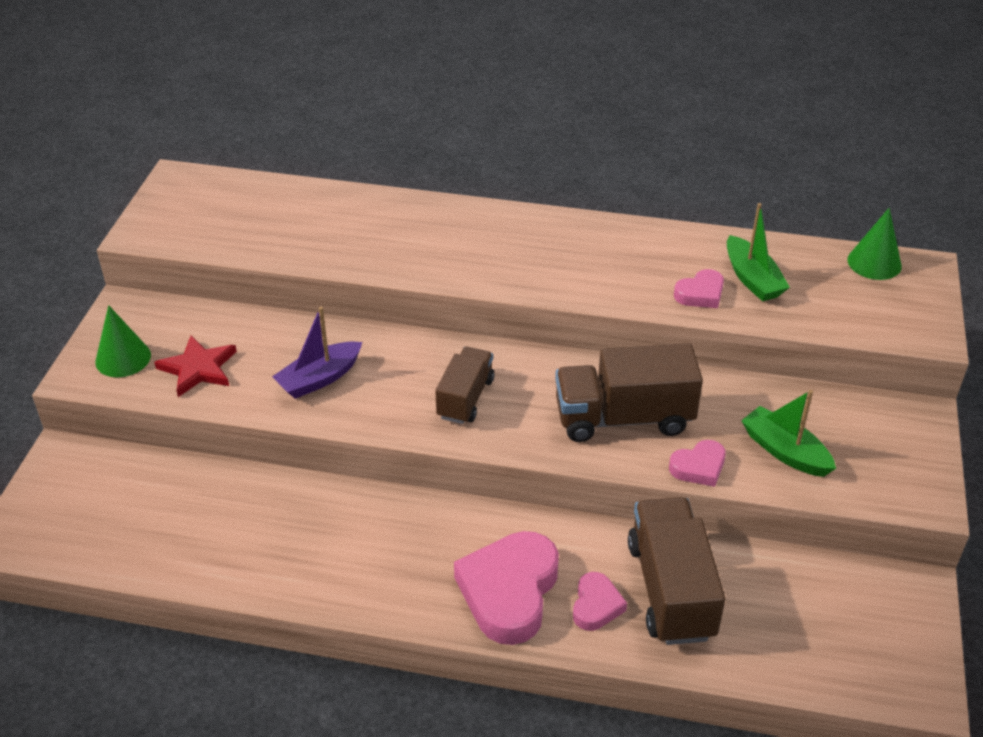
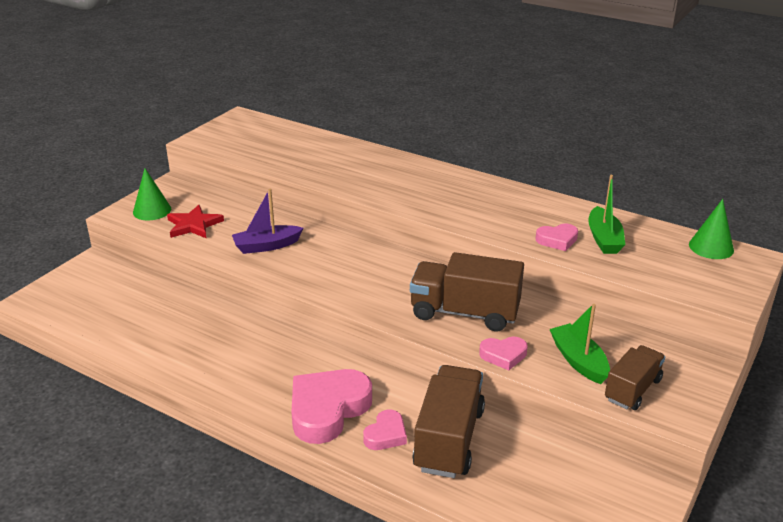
camera: 20 degrees right, 10 degrees down
brown truck [435,347,494,424] -> brown truck moved to [605,345,665,410]

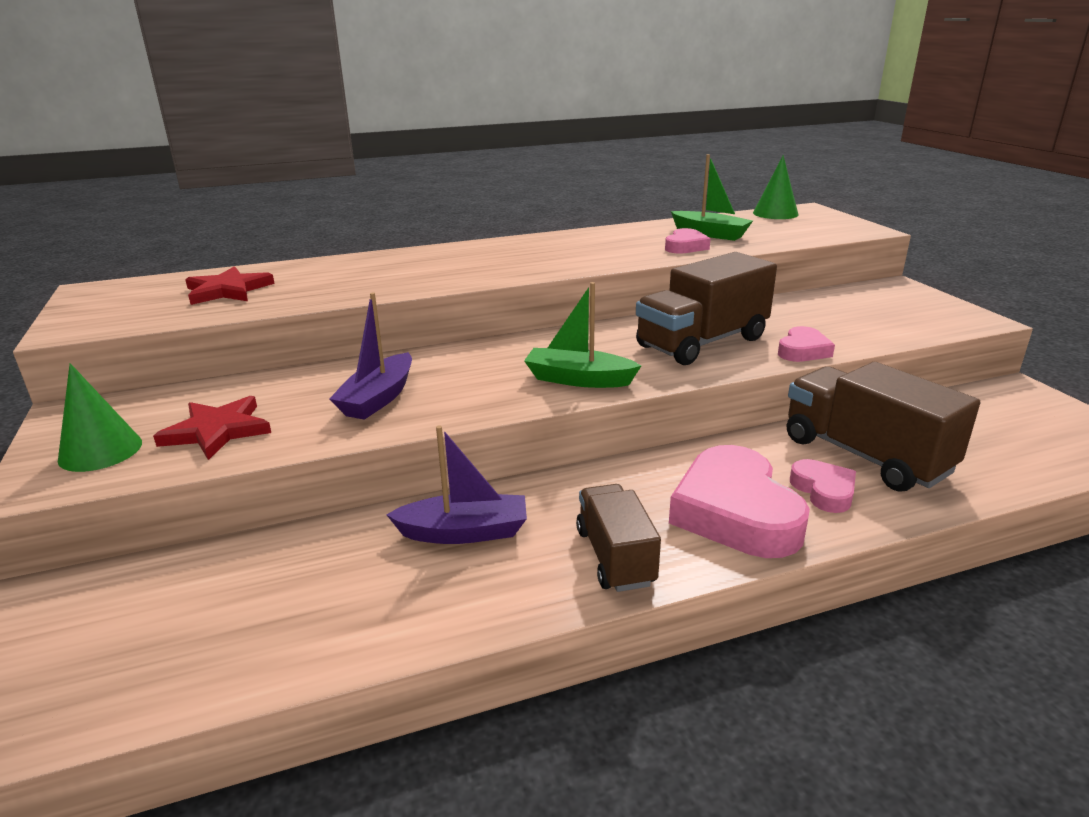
camera: 50 degrees left, 5 degrees down
green boat [549,304,610,384] -> green boat moved to [524,282,641,388]
brown truck [605,345,665,410] -> brown truck moved to [576,484,661,592]
none -> red star [185,266,275,305]
none -> purple boat [386,425,527,544]

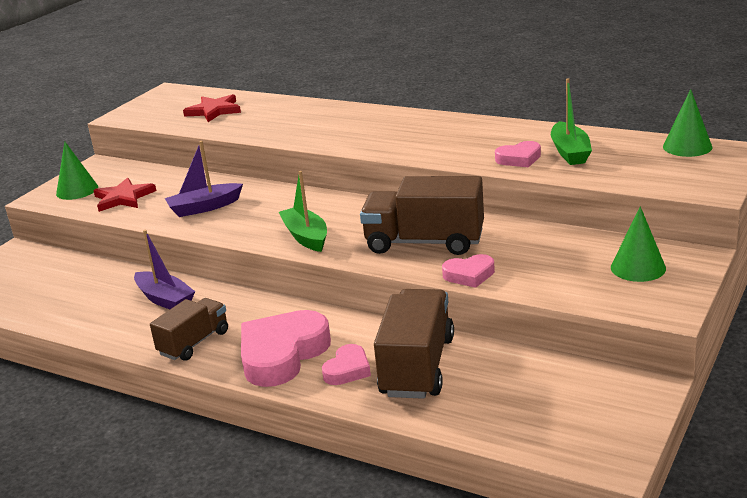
camera: 50 degrees right, 0 degrees up
none -> green cone [611,206,666,282]

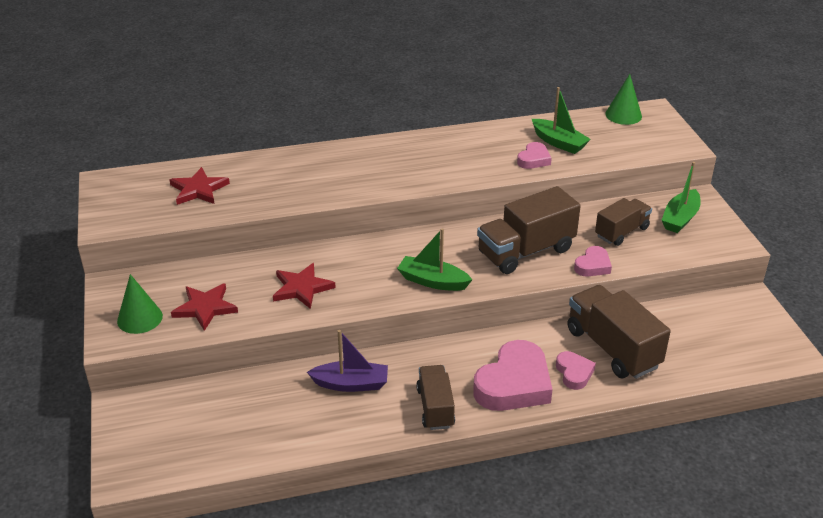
camera: 45 degrees left, 10 degrees up
purple boat [165,141,243,217] -> red star [273,263,336,309]
pink heart [241,310,331,387] -> pink heart turned 135 degrees counterclockwise [473,340,553,411]
green cone [611,206,666,282] -> green boat [661,162,701,233]
none -> brown truck [595,198,652,246]

